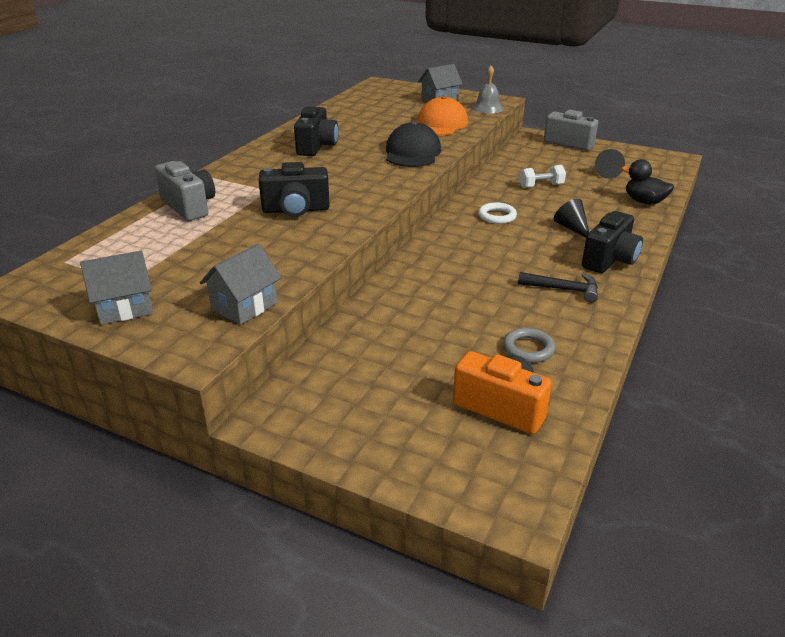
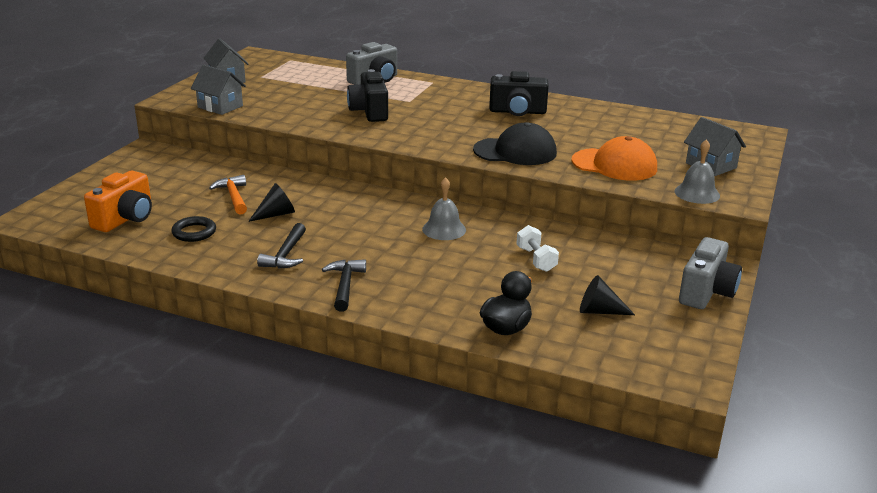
camera: 85 degrees right, 5 degrees down
white ring [478,202,517,224] -> grey bell [422,177,466,240]
grey ring [503,328,555,363] -> black ring [171,216,216,242]
black cone [554,199,589,237] -> black cone moved to [248,183,295,222]
black camera [582,211,643,273] -> black hammer [322,259,366,312]
none -> orange hammer [209,175,247,215]

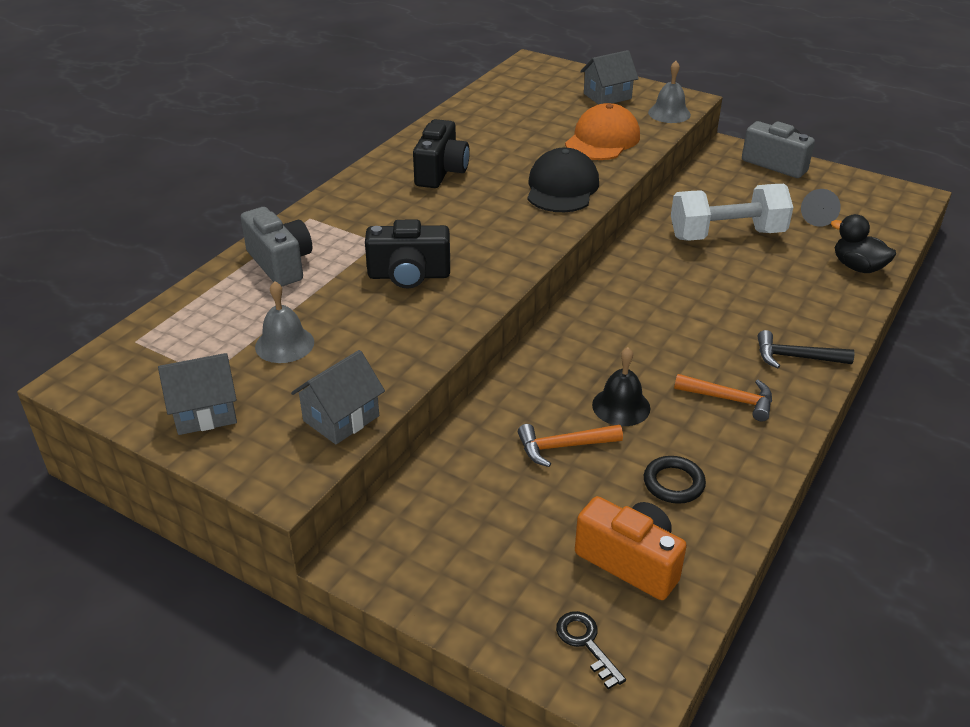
camera: 80 degrees left, 10 degrees up
black cone [248,183,295,222] -> black bell [592,347,650,426]
black hammer [257,223,306,269] -> orange hammer [674,374,772,422]
grey bell [422,177,466,240] -> grey bell moved to [255,281,314,363]
white dumbbell [517,225,559,272] -> white dumbbell [671,184,794,241], size x2.00
none -> black key [556,611,626,689]

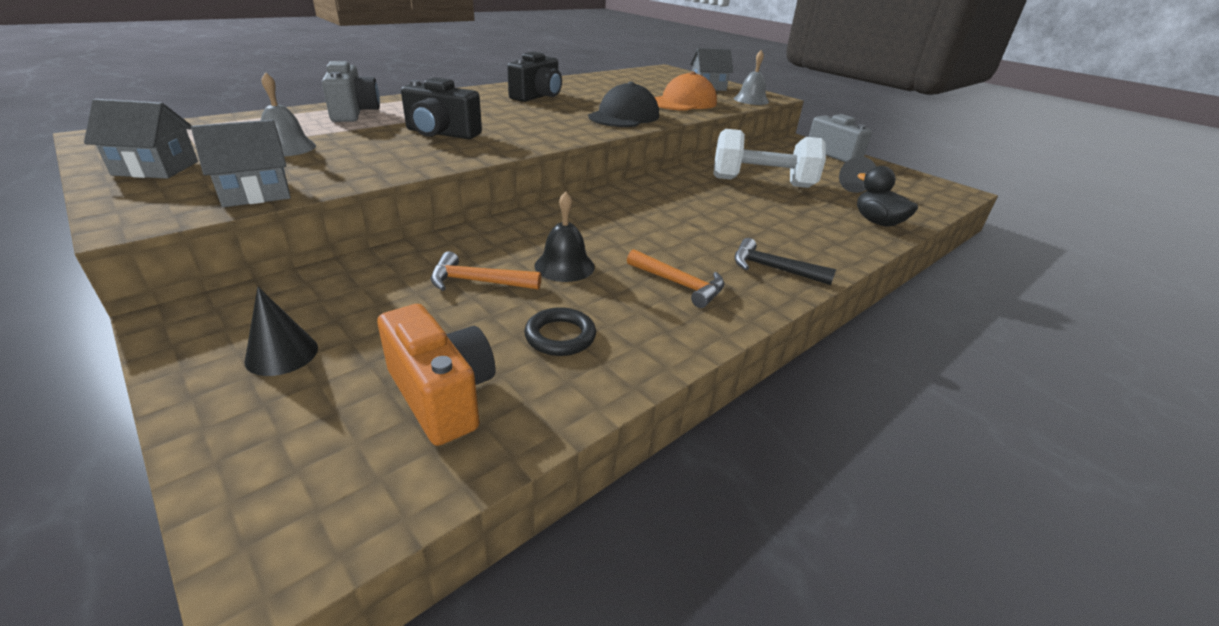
camera: 15 degrees right, 5 degrees down
black key [556,611,626,689] -> none
none -> black cone [245,287,318,376]

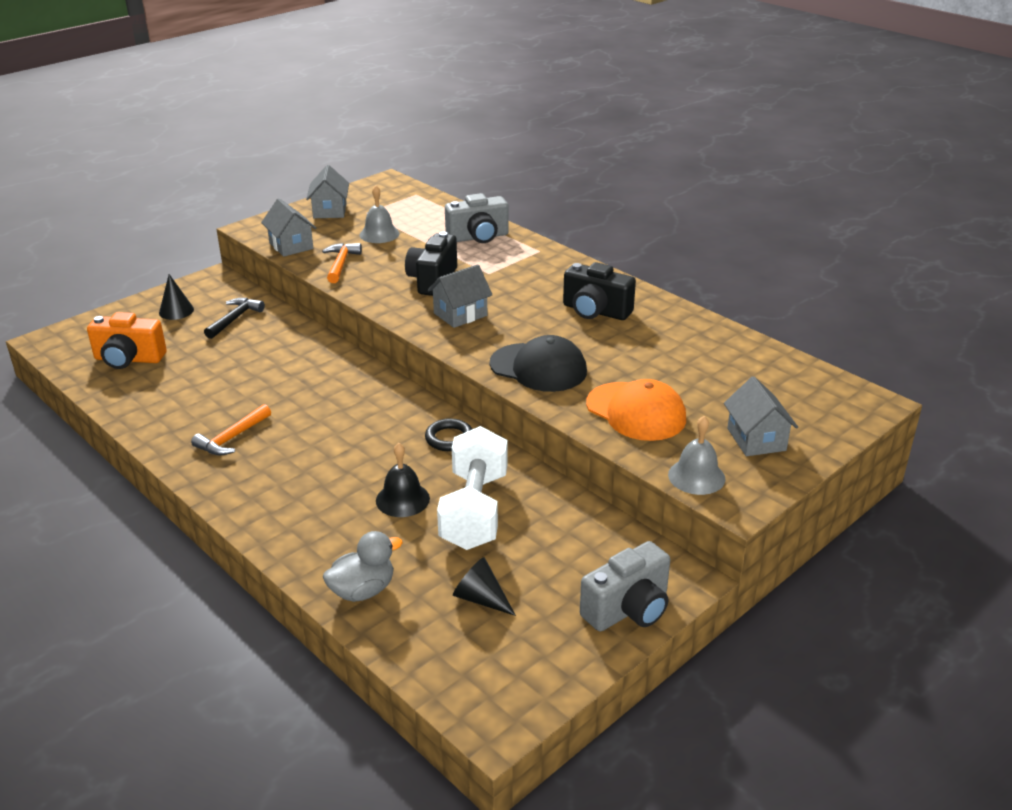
camera: 90 degrees right, 0 degrees up
orange camera [377,304,495,446] -> orange camera turned 45 degrees clockwise [87,312,167,369]
orange hammer [431,251,541,291] -> orange hammer moved to [322,243,362,283]
black ring [524,307,596,356] -> black ring moved to [425,419,472,451]
black bell [534,192,595,282] -> black bell moved to [376,443,430,517]
black hammer [734,238,836,285] -> black hammer moved to [204,298,265,339]
black duck [857,166,918,226] -> grey duck [323,531,403,602]
none -> grey house [428,264,492,328]

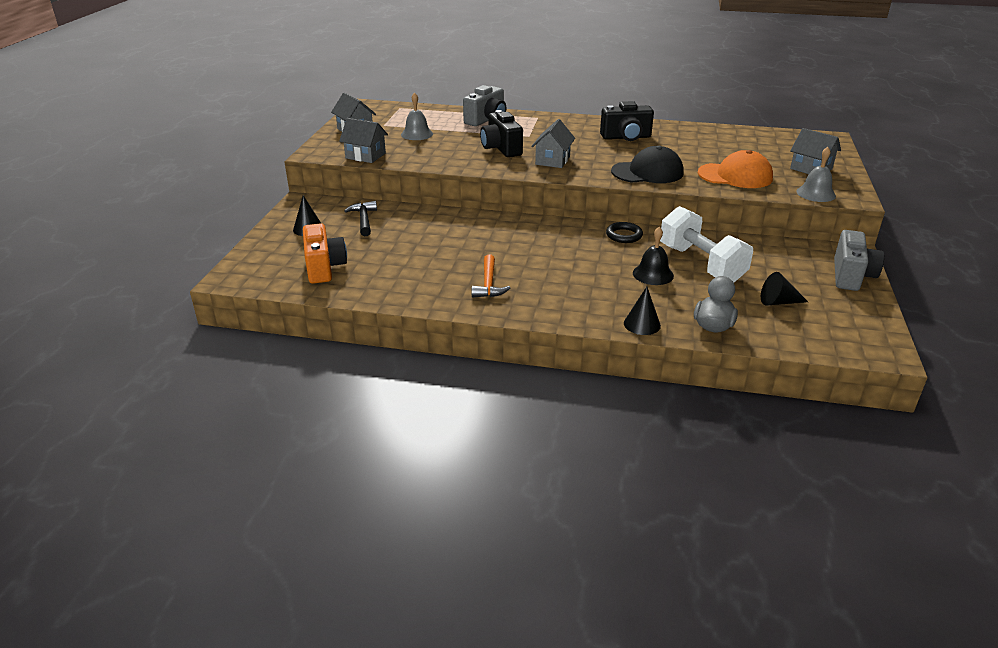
camera: 35 degrees left, 0 degrees up
orange camera [87,312,167,369] -> orange camera turned 75 degrees counterclockwise [303,223,347,284]
orange hammer [322,243,362,283] -> none
none -> black cone [624,287,661,335]

